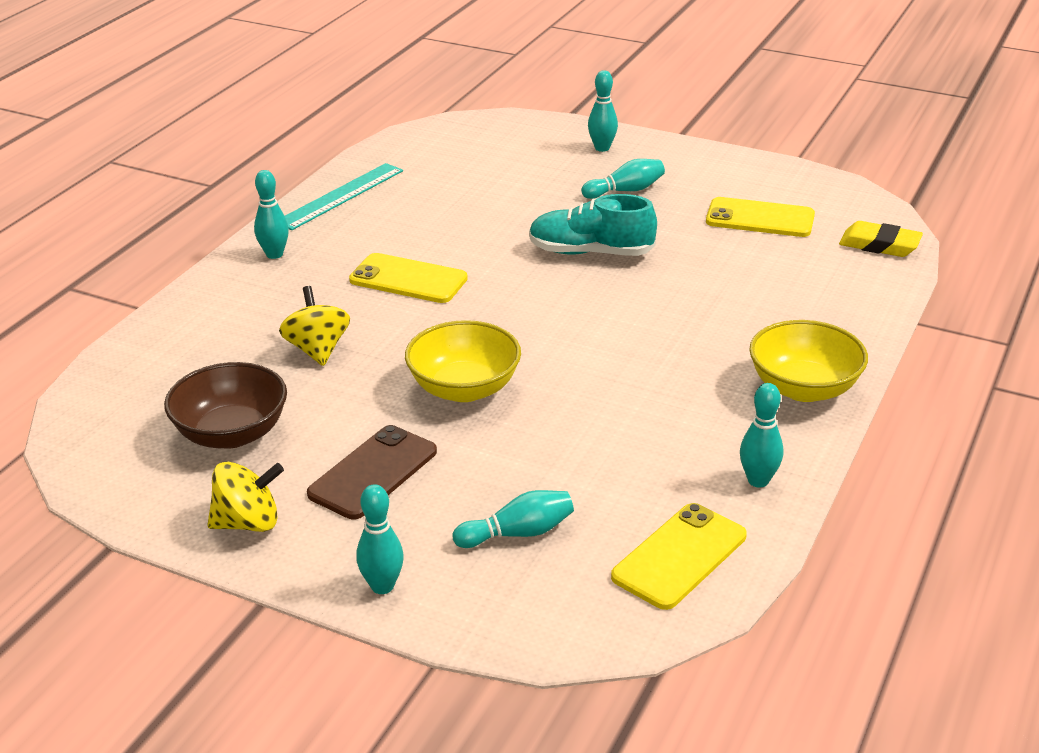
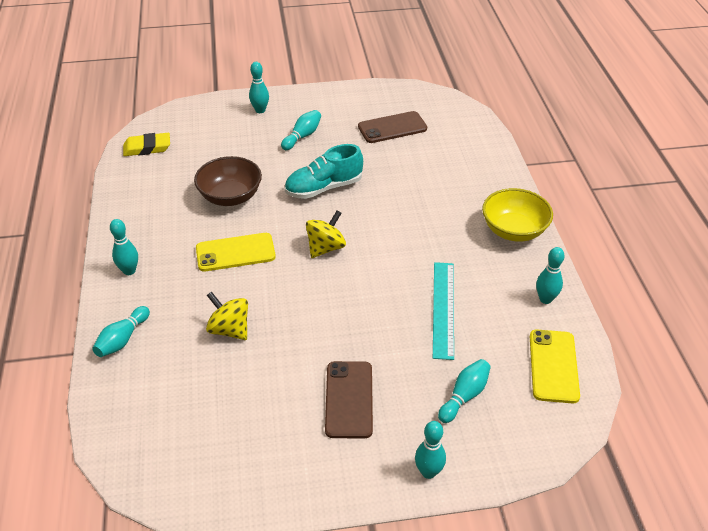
camera: 35 degrees left, 10 degrees up
brown bowl [164,362,287,449] -> brown bowl moved to [194,156,262,206]
yellow spinning top [207,462,284,532] -> yellow spinning top moved to [306,210,346,258]
turquoise ruler [285,163,403,230] -> turquoise ruler moved to [433,262,454,360]
yellow bowl [405,320,521,402] -> none
yellow phone [706,197,815,237] -> brown phone [358,111,427,143]
yellow eraser [839,221,923,257] -> yellow eraser moved to [123,133,170,156]
none -> turquoise bowling pin [92,306,150,357]

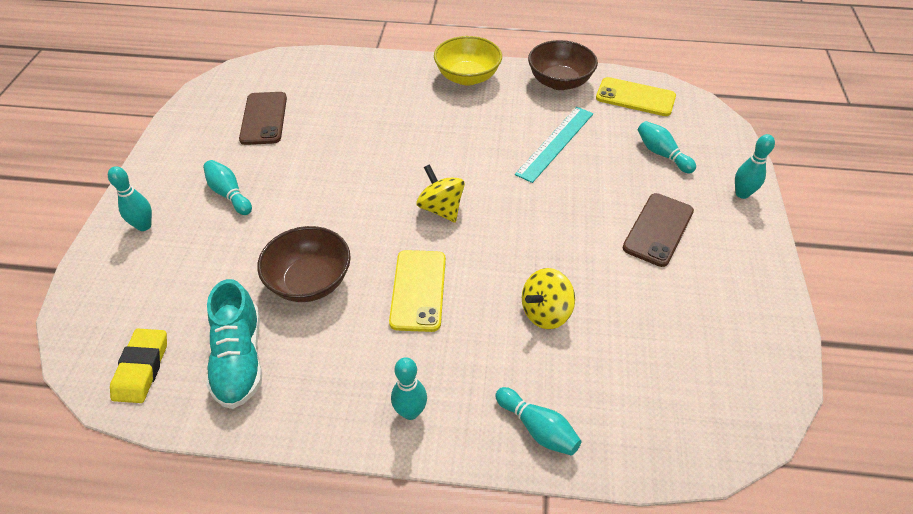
camera: 75 degrees left, 5 degrees up
turquoise shoe [284,144,363,199] -> turquoise shoe moved to [206,279,262,409]
brown phone [325,361,373,438] -> brown phone turned 75 degrees counterclockwise [622,193,694,267]
turquoise ruler [433,262,454,360] -> turquoise ruler turned 75 degrees counterclockwise [515,107,593,183]
turquoise bowling pin [536,247,565,304] -> brown bowl [528,40,598,90]

